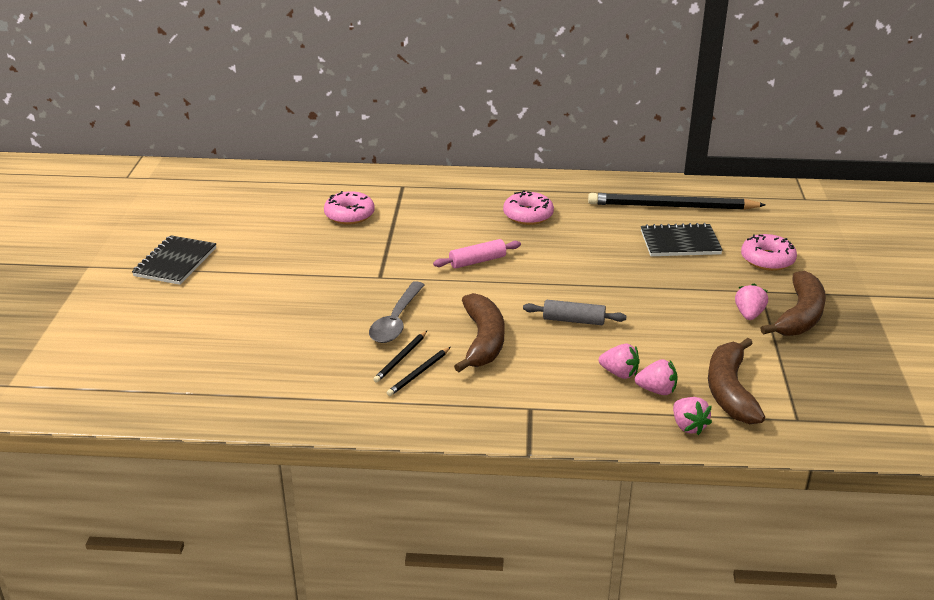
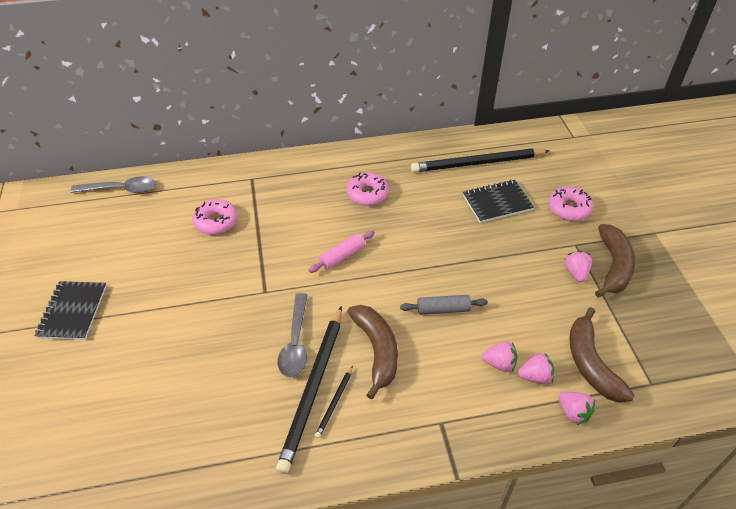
camera: 15 degrees left, 15 degrees up
black pencil [373,331,427,383] -> black pencil [276,306,342,474], size x2.28
none -> grey spoon [70,176,155,193]

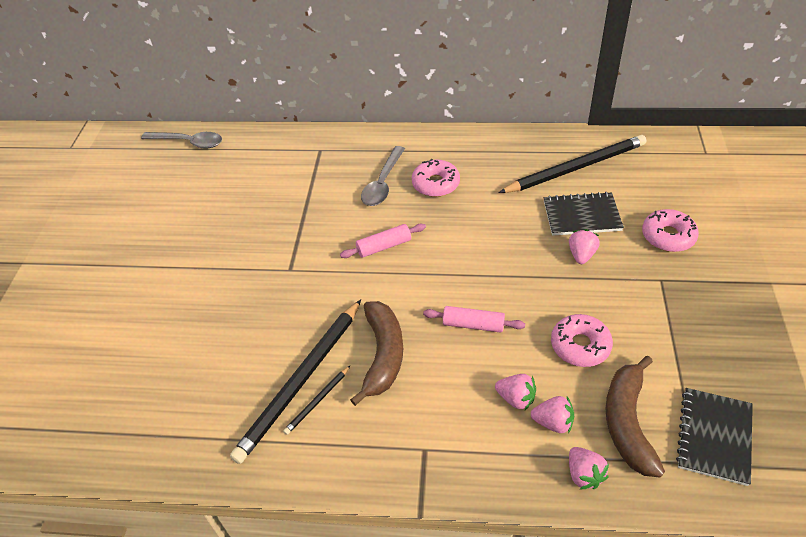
camera: 20 degrees right, 0 degrees up
black notebook [35,281,107,340] -> black notebook moved to [676,388,753,486]
pink donut [192,199,238,235] -> pink donut moved to [551,314,613,367]
grey spoon [278,293,308,377] -> grey spoon moved to [361,146,405,206]
grey rolling pin [400,295,488,315] -> pink rolling pin [423,306,525,333]
black pencil [411,148,549,172] -> black pencil turned 150 degrees clockwise [499,135,646,193]
pink strawberry [565,251,592,282] -> pink strawberry moved to [569,229,600,264]
brown banana [595,224,636,298] -> none

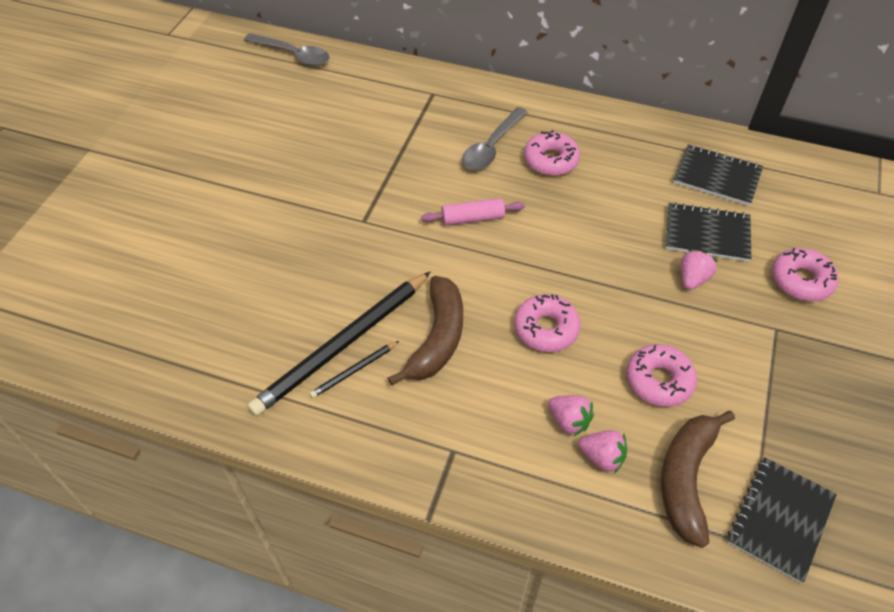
camera: 10 degrees right, 5 degrees up
pink rolling pin [423,306,525,333] -> pink donut [514,294,581,352]
black pencil [499,135,646,193] -> black notebook [673,144,763,206]
pink strawberry [569,447,609,490] -> none

